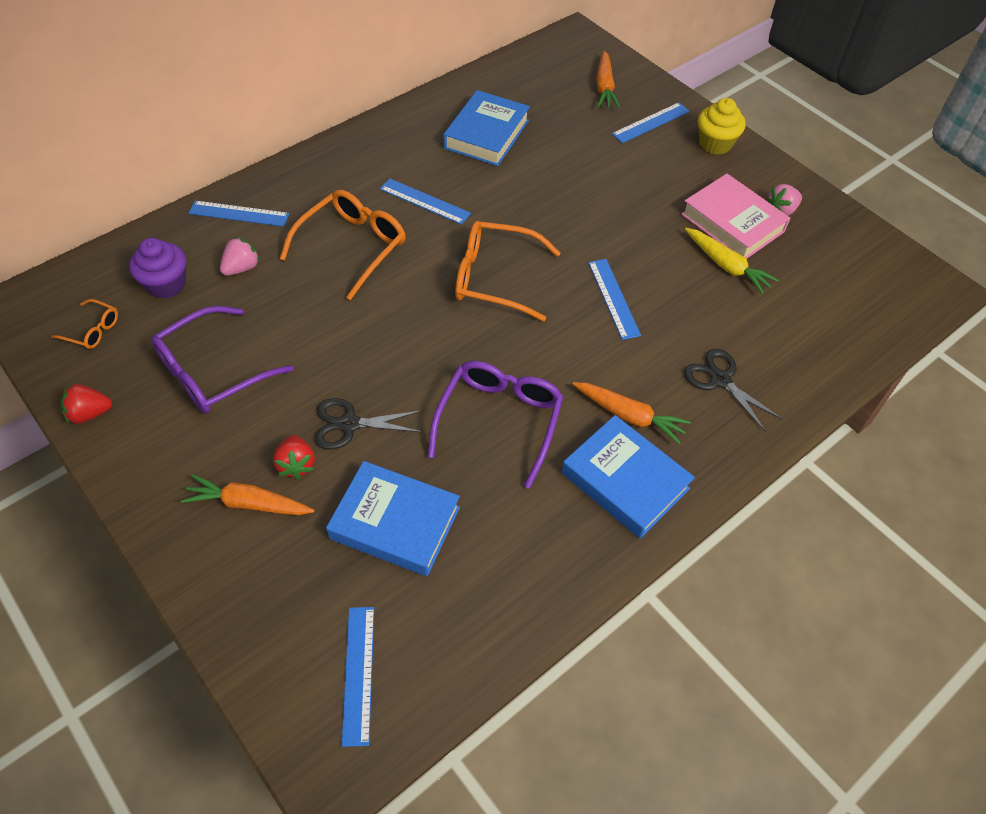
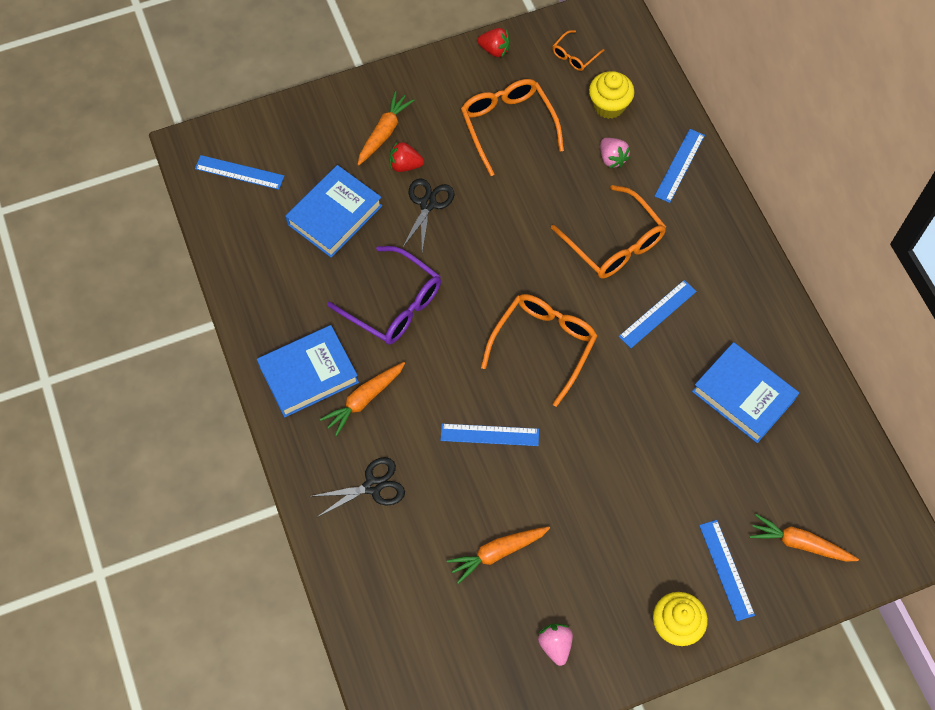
camera: 110 degrees right, 10 degrees up
red strawberry [61,384,112,424] -> red strawberry turned 105 degrees clockwise [477,28,510,57]
purple cupcake [129,238,186,299] -> yellow cupcake [589,71,635,119]
purple glasses [151,306,294,414] -> orange glasses [461,79,564,176]
pink book [681,174,791,258] -> none
yellow carrot [685,228,778,294] -> orange carrot [447,526,550,584]

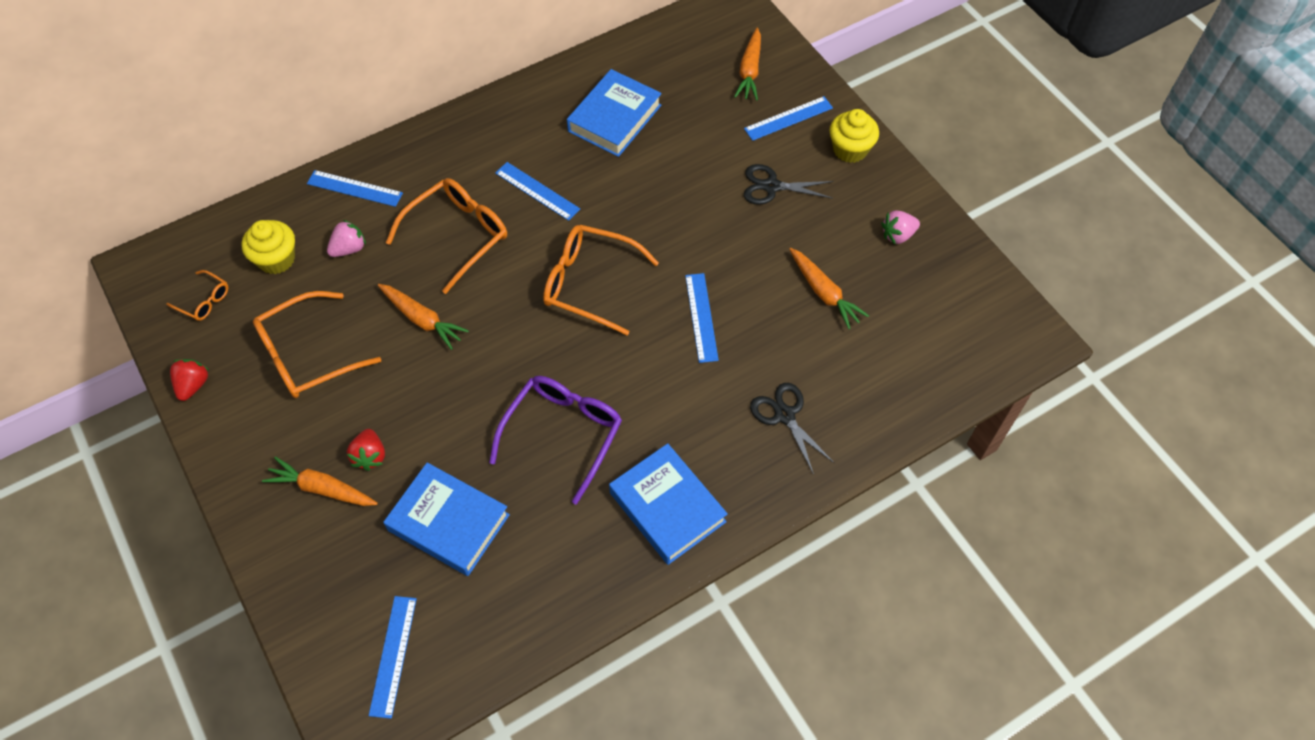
camera: 100 degrees left, 5 degrees down
orange carrot [320,362,405,436] -> orange carrot moved to [378,284,469,350]
black scissors [402,178,454,252] -> black scissors moved to [744,164,833,205]

